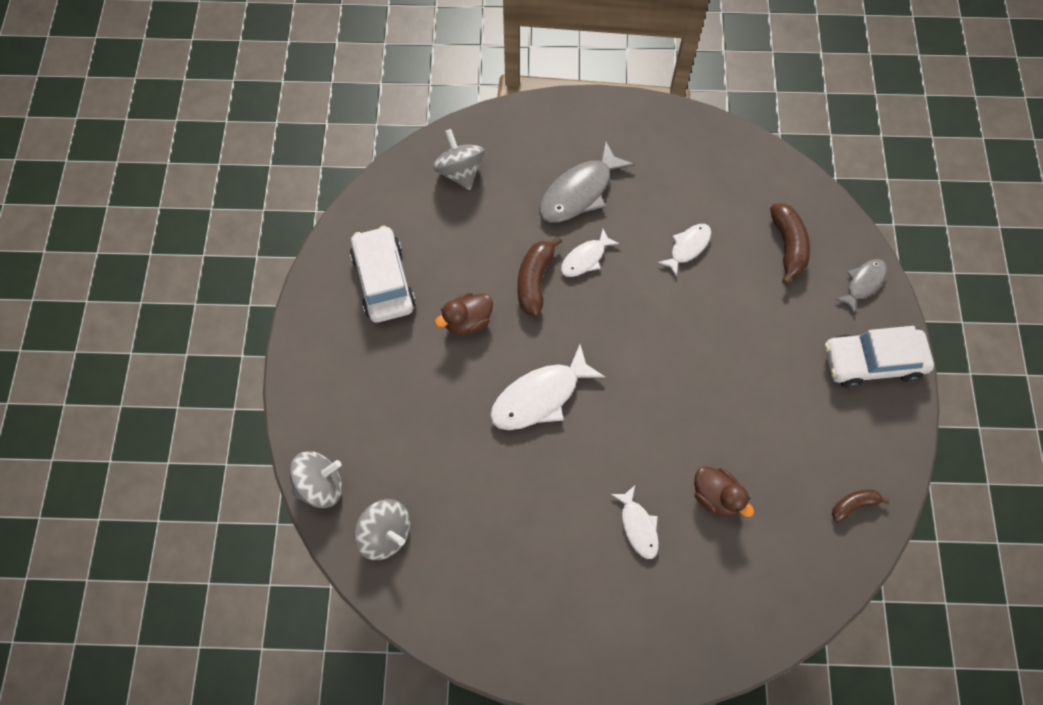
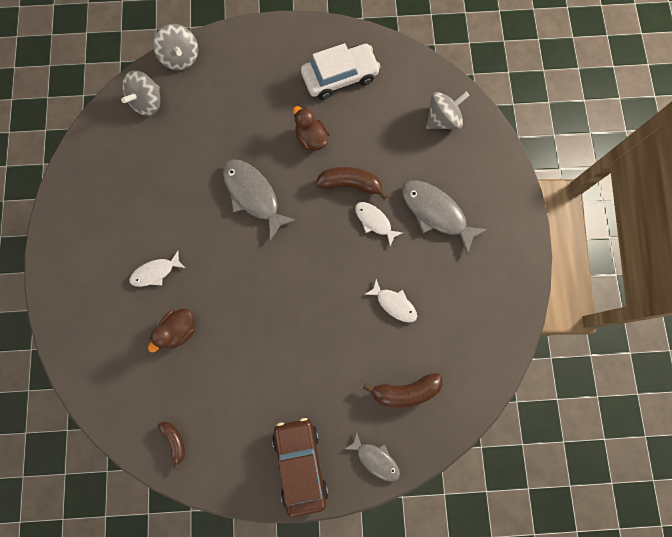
camera: 85 degrees right, 10 degrees up
white fish [490,344,605,430] -> grey fish [223,159,297,241]
white car [825,326,934,388] -> brown car [272,418,328,517]

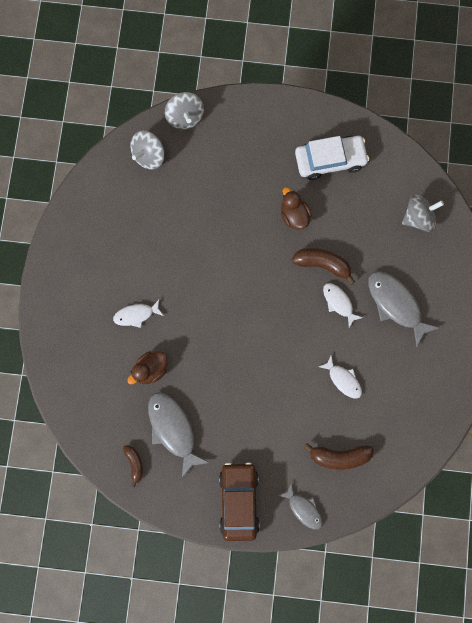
camera: 10 degrees right, 0 degrees up
grey fish [223,159,297,241] -> grey fish moved to [148,392,209,478]

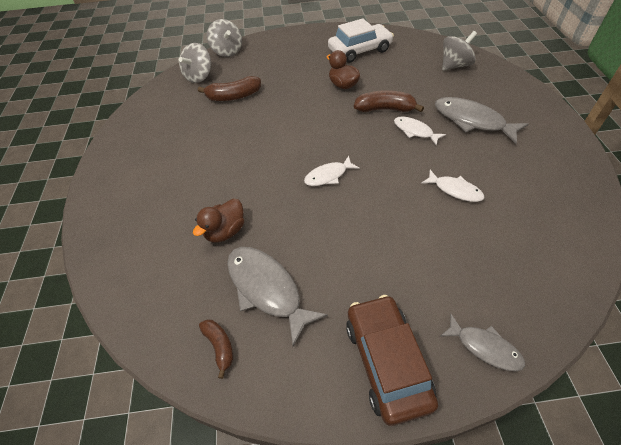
camera: 10 degrees left, 25 degrees down
white fish [113,300,164,328] -> white fish moved to [304,156,360,186]
brown banana [303,443,374,470] -> brown banana moved to [198,76,261,101]

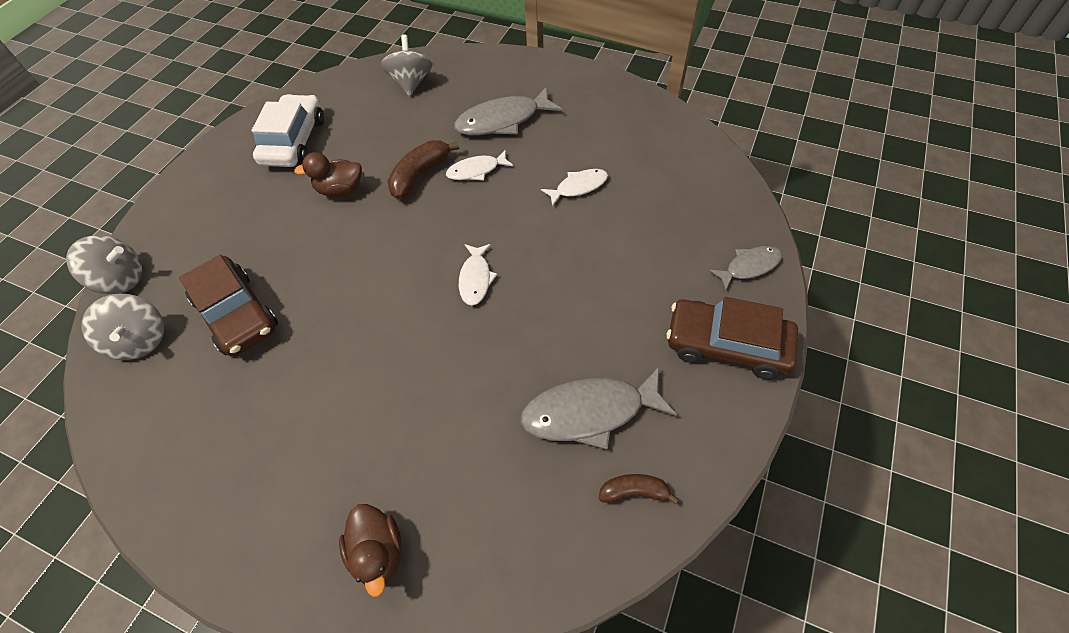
camera: 60 degrees left, 5 degrees up
brown duck [193,199,244,242] -> brown duck moved to [339,504,402,597]
brown banana [198,76,261,101] -> brown car [179,255,278,357]

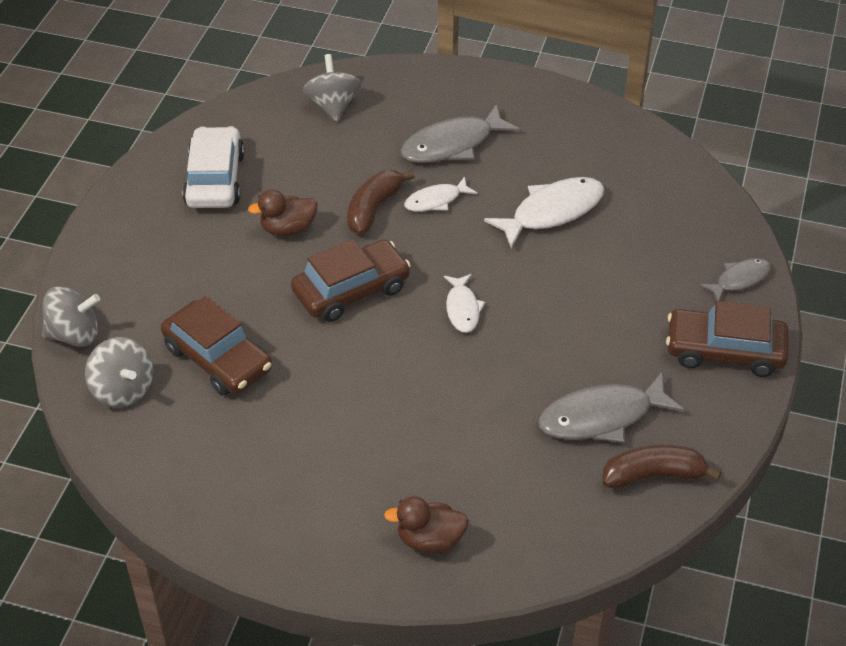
camera: 10 degrees left, 10 degrees down
brown duck [339,504,402,597] -> brown duck turned 120 degrees clockwise [384,496,469,554]
white fish [541,169,608,207] -> white fish [484,177,604,249], size x1.72
brown banana [599,474,679,505] -> brown banana [602,445,721,489], size x1.65
none -> brown car [291,239,411,322]

